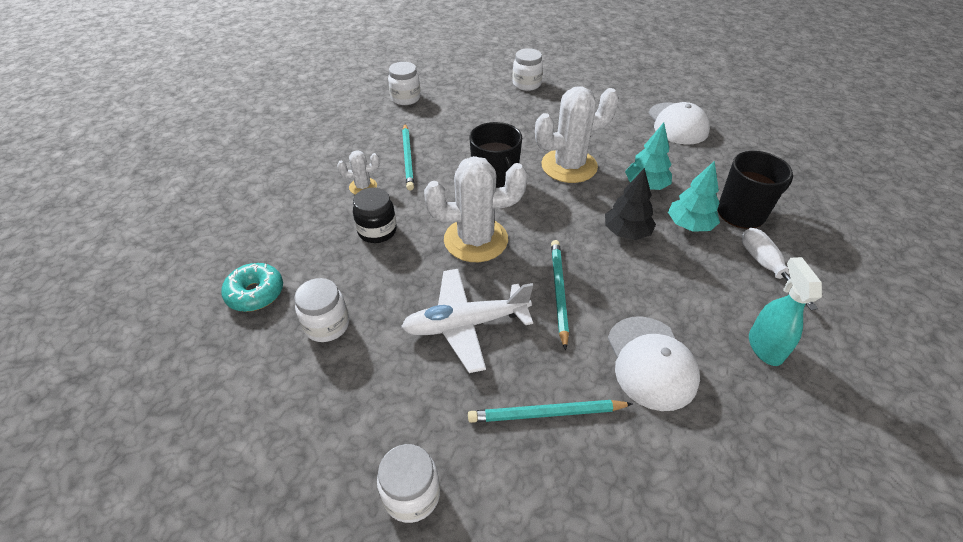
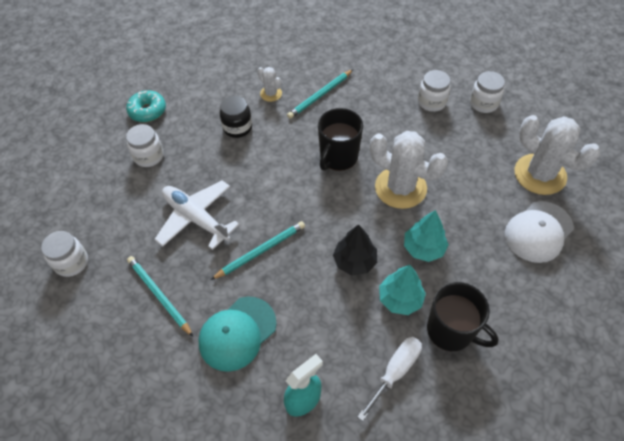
camera: 55 degrees right, 10 degrees up
white jar [388,62,421,105] -> white jar moved to [418,70,451,112]
white cactus [424,156,527,262] -> white cactus moved to [515,115,600,195]
white cap [608,316,700,411] -> turquoise cap [198,296,276,372]

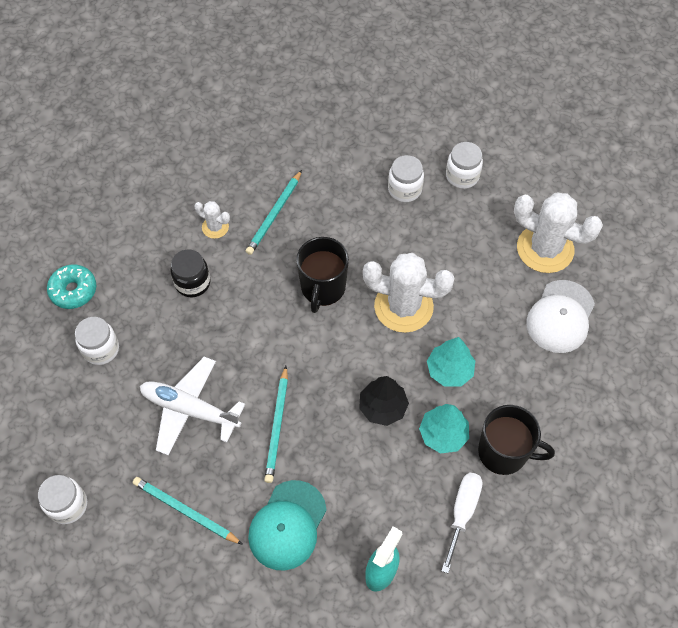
camera: 20 degrees left, 5 degrees up
turquoise pencil [211,221,305,280] -> turquoise pencil turned 150 degrees clockwise [264,366,288,483]

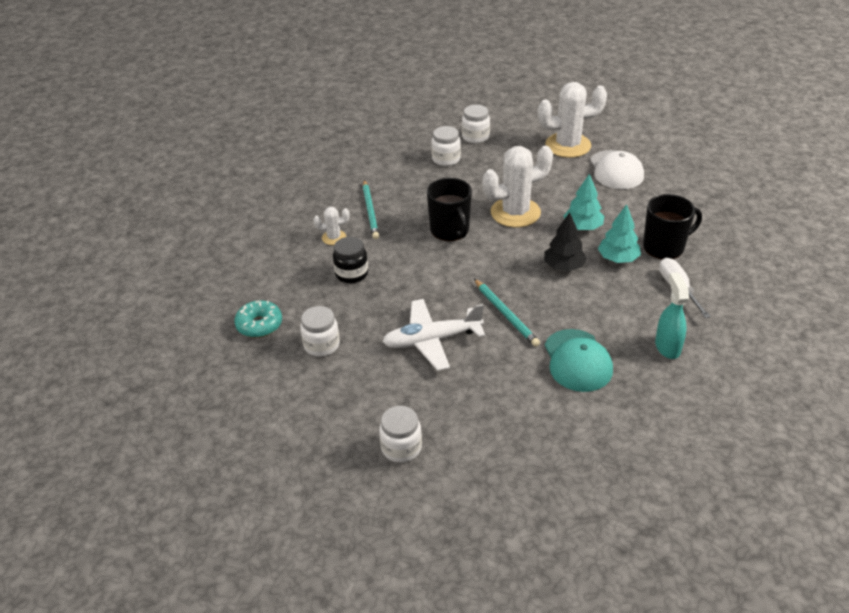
camera: 35 degrees left, 20 degrees down
turquoise pencil [133,477,243,545] -> none

